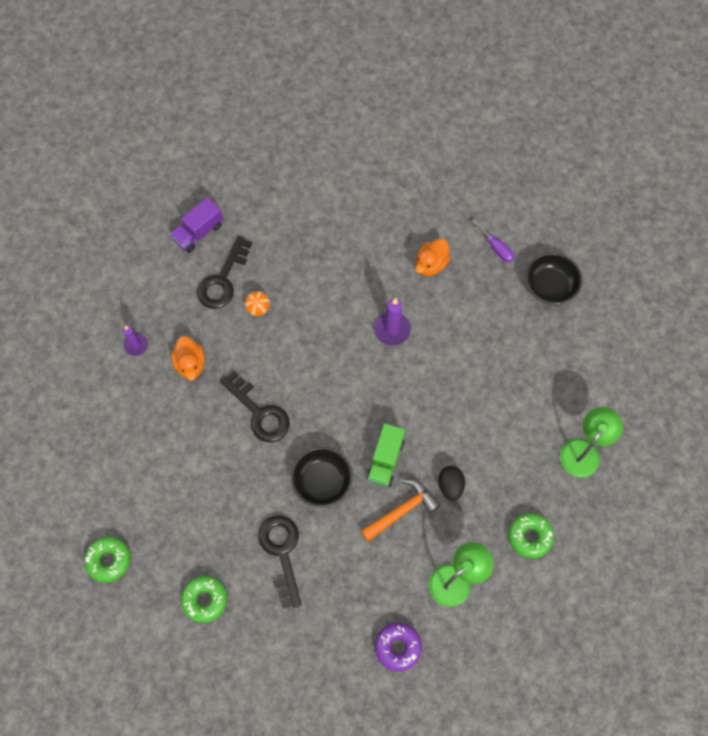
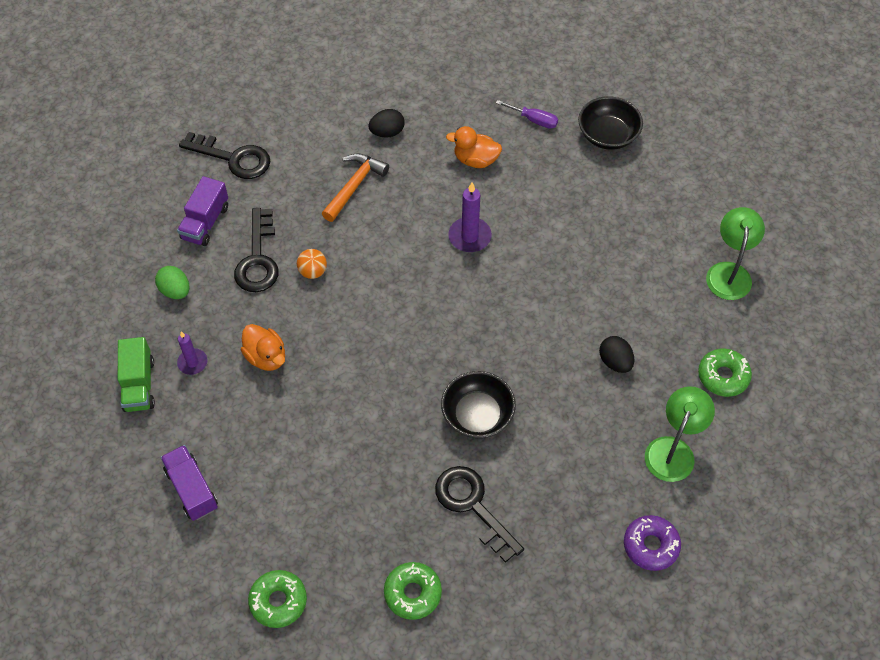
camera: 25 degrees left, 10 degrees down
black key [220,370,290,442] -> black key moved to [179,132,270,179]
orange hammer [360,479,440,541] -> orange hammer moved to [322,153,389,222]
green truck [366,423,405,487] -> green truck moved to [118,337,155,412]
orange duck [416,238,450,276] -> orange duck turned 90 degrees clockwise [446,126,502,168]
none -> green egg [155,266,189,299]
none -> purple truck [160,445,218,521]
none -> black egg [369,109,405,137]

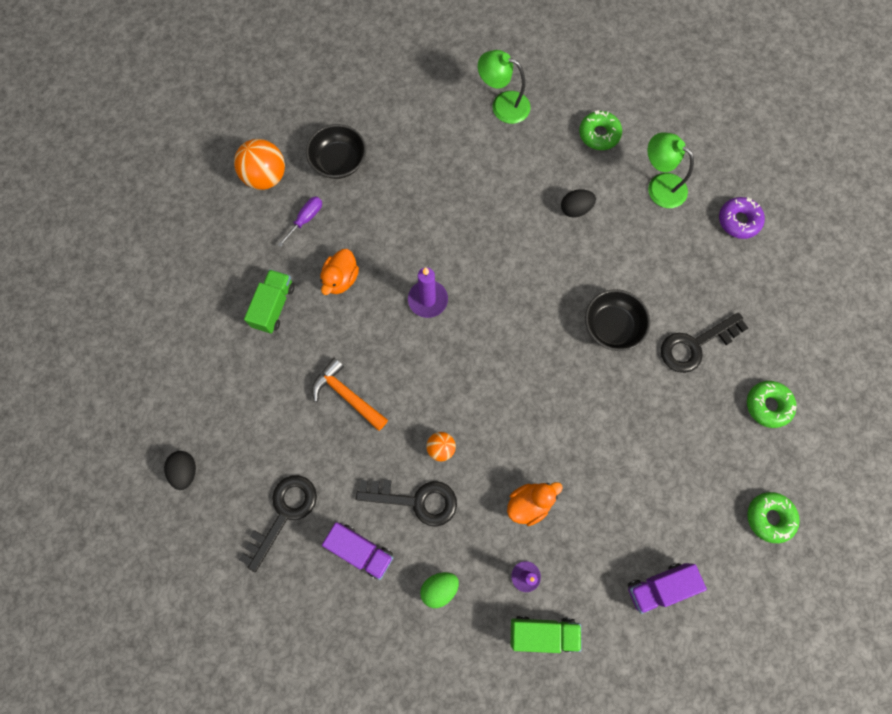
camera: 80 degrees left, 15 degrees up
black egg [369,109,405,137] -> black egg moved to [164,451,196,490]
none -> orange ball [234,139,285,190]
none -> green truck [244,269,295,334]

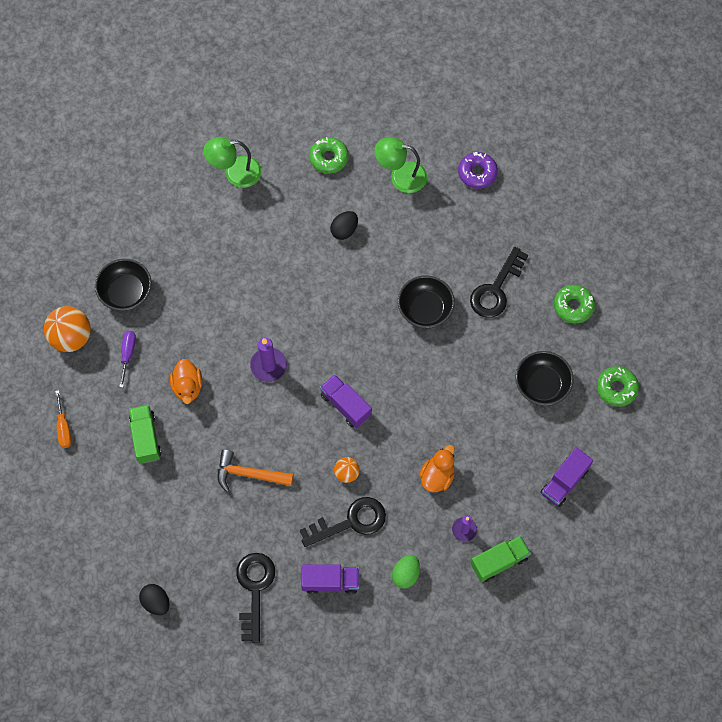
camera: 30 degrees left, 5 degrees down
none -> orange screwdriver [55,390,72,448]
none -> purple truck [320,374,372,428]
none -> black bowl [515,351,574,406]

